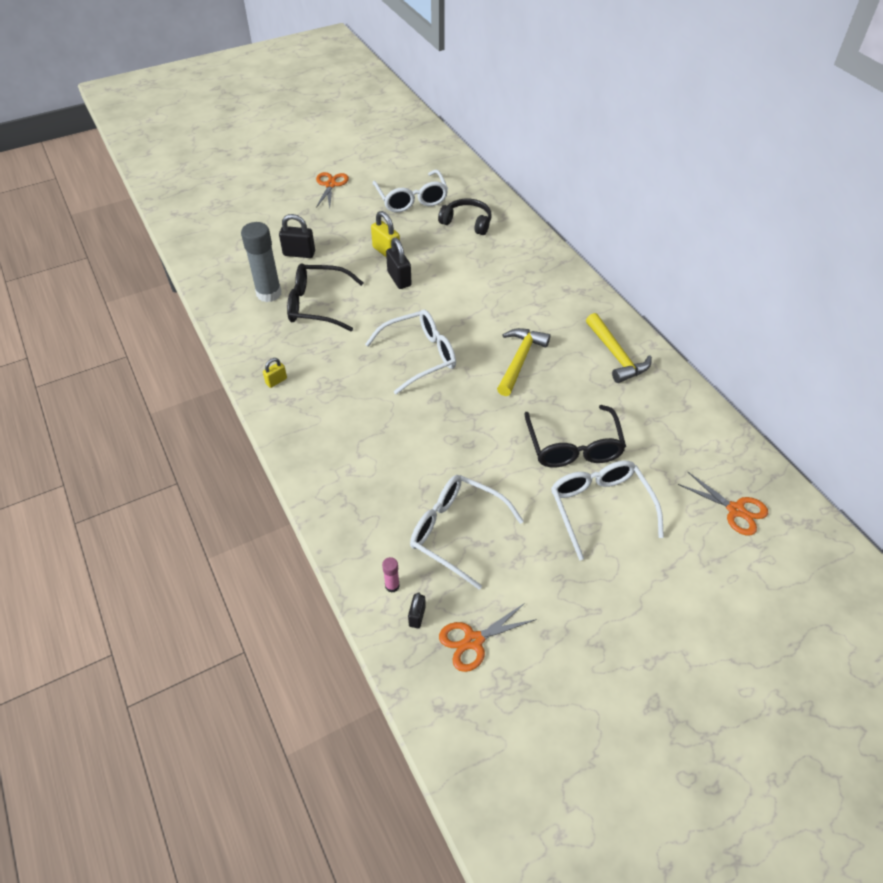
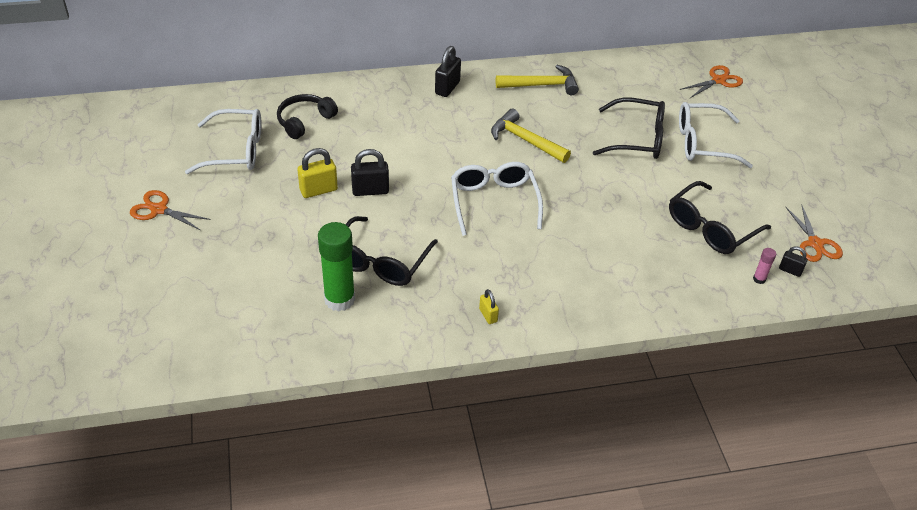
camera: 75 degrees left, 5 degrees down
grey glue stick [241,222,282,302] -> green glue stick [318,222,355,311]
black padlock [279,214,315,258] -> black padlock moved to [435,46,461,97]
white glasses [410,475,524,590] -> black glasses [669,181,771,254]

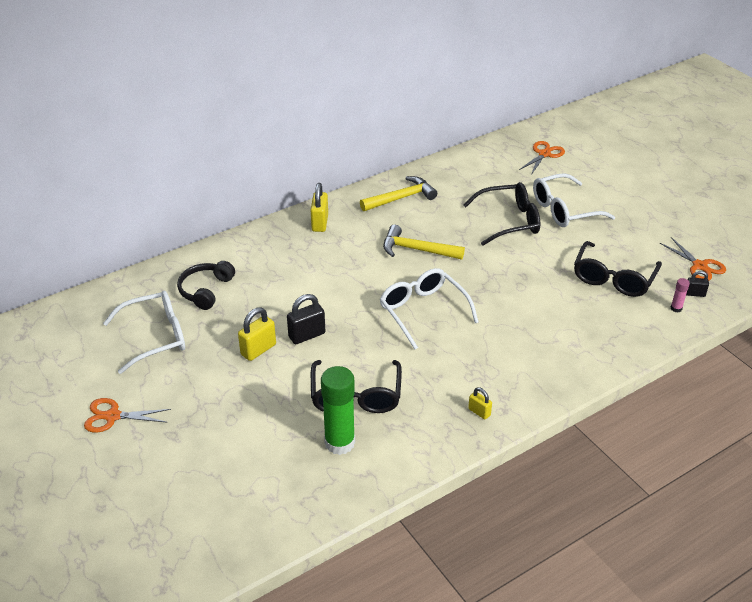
camera: 20 degrees left, 5 degrees down
black padlock [435,46,461,97] -> yellow padlock [311,183,328,232]

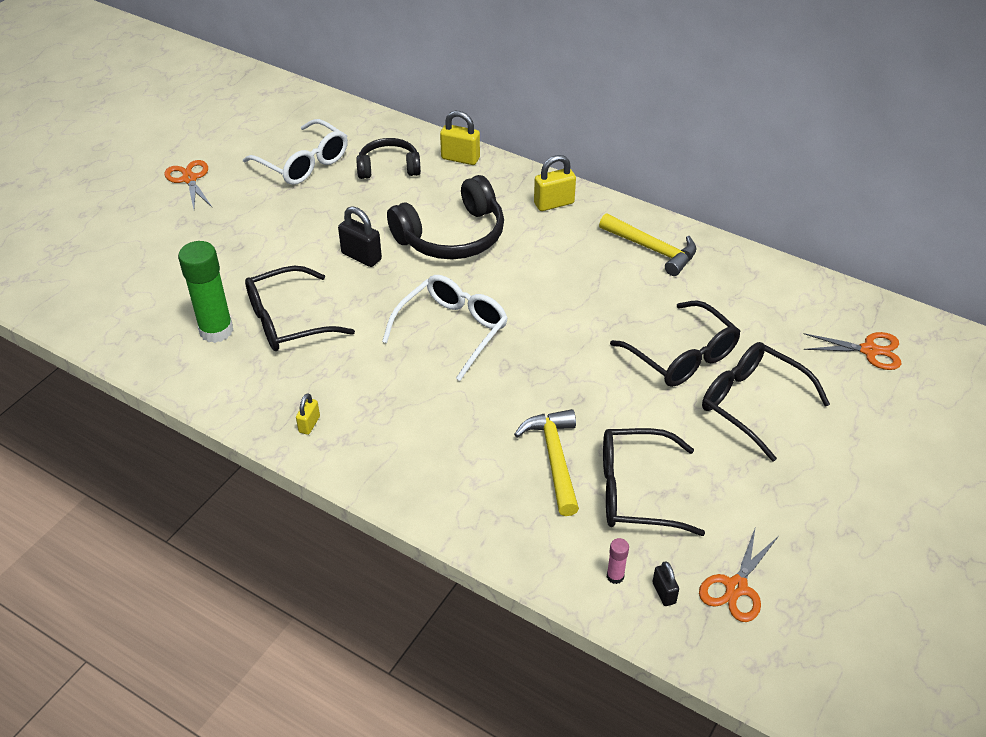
camera: 65 degrees right, 5 degrees up
yellow padlock [238,307,276,361] -> yellow padlock moved to [440,111,480,165]
yellow hammer [383,225,465,260] -> yellow hammer moved to [514,409,579,516]
white glasses [533,173,615,227] -> black glasses [702,342,830,462]
none -> black headphones [387,175,504,259]

